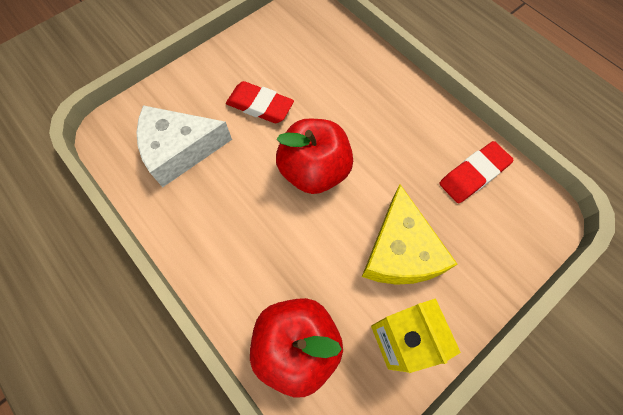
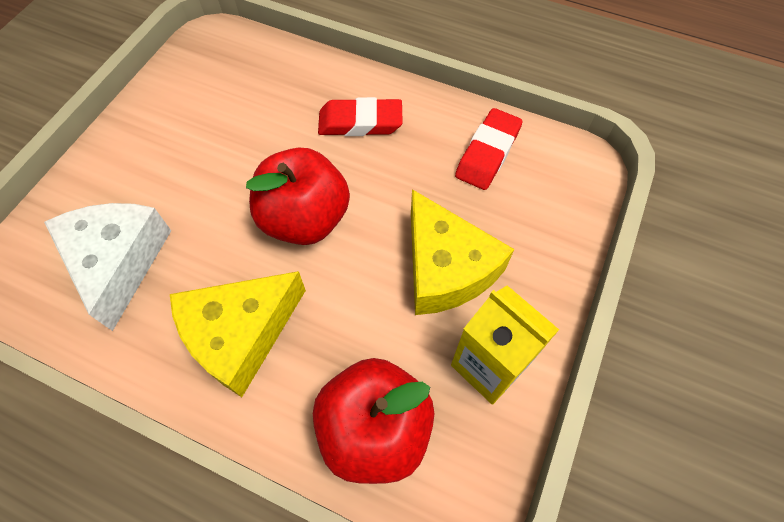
camera: 25 degrees left, 5 degrees down
white cheese [136,105,232,187] -> white cheese turned 120 degrees clockwise [44,203,171,331]
red eraser [226,81,294,123] -> red eraser moved to [318,97,403,136]
none -> yellow cheese [170,271,306,397]

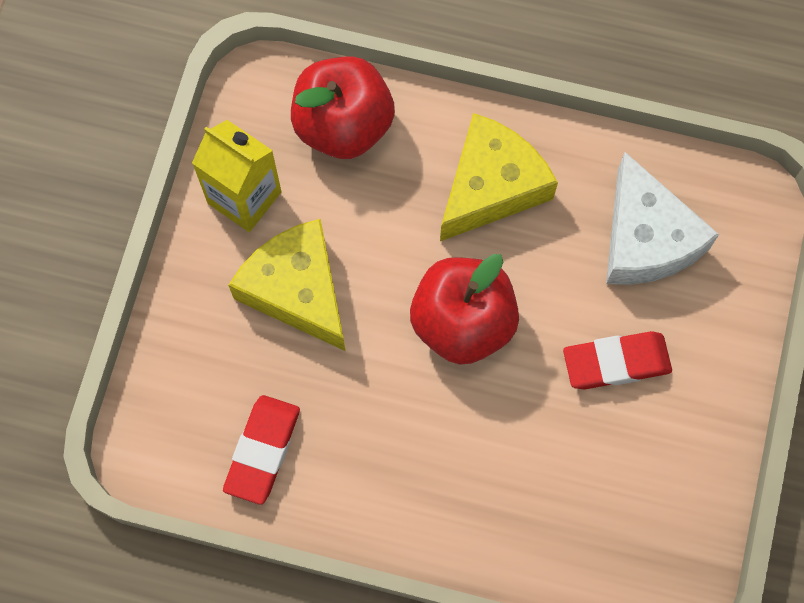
camera: 170 degrees right, 10 degrees up
red eraser [318,97,403,136] -> red eraser moved to [563,331,672,389]

